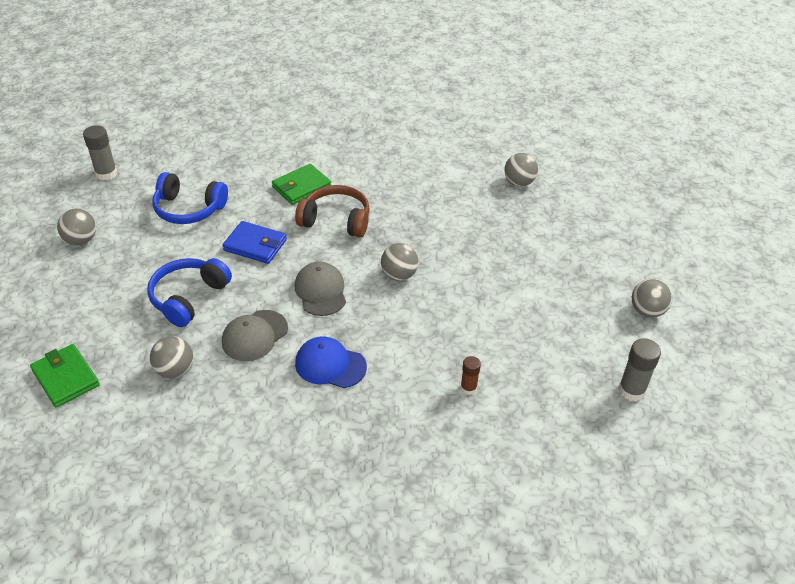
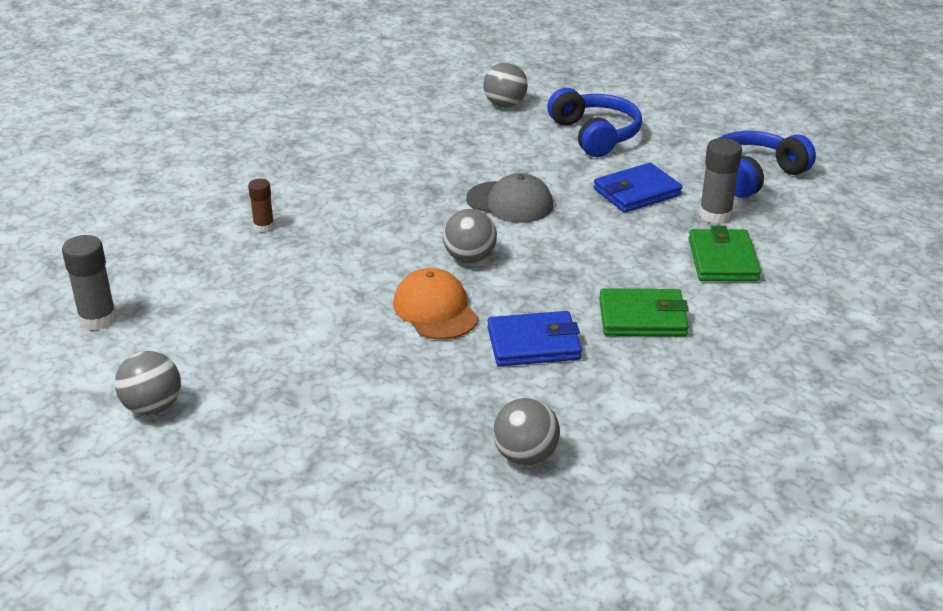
camera: 130 degrees right, 10 degrees down
green wallet [30,344,100,408] -> green wallet moved to [599,288,689,336]
grey ball [57,209,96,245] -> none
grey glue stick [83,125,117,181] -> grey glue stick moved to [699,138,742,224]
grey cap [222,310,288,361] -> none
brown headphones [295,185,370,238] -> none
blue cap [295,336,367,388] -> none
none -> orange cap [393,268,478,340]
none -> blue wallet [488,311,582,366]

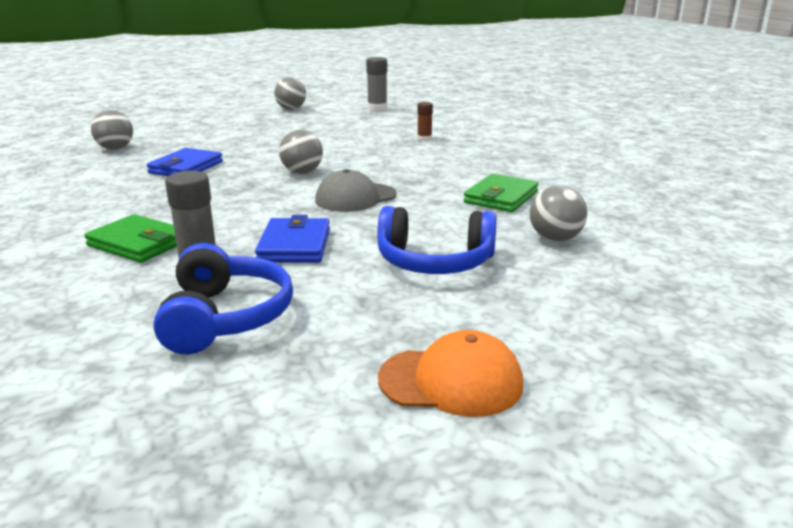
camera: 120 degrees right, 10 degrees down
orange cap [393,268,478,340] -> orange cap moved to [378,330,523,417]
green wallet [599,288,689,336] -> green wallet moved to [464,174,539,212]

